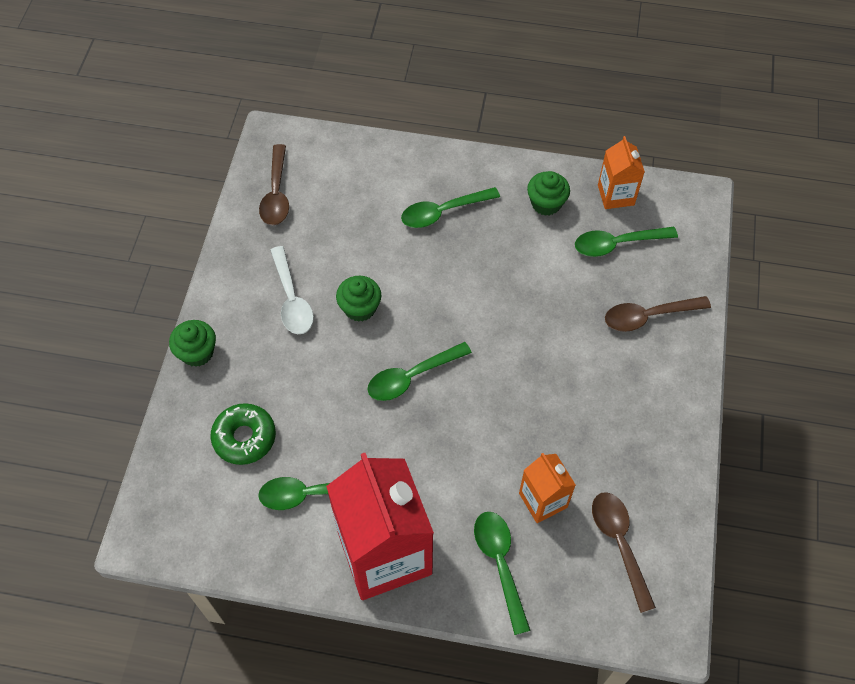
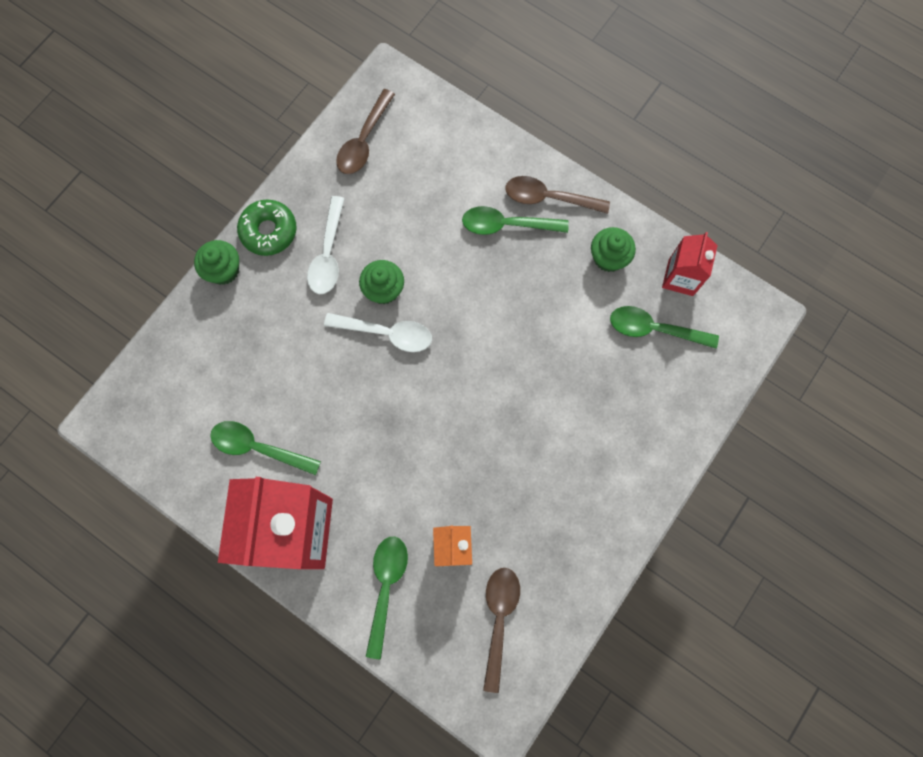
camera: 25 degrees right, 15 degrees up
green donut [211,403,276,465] -> green donut moved to [237,199,297,256]
green spoon [368,342,472,401] -> none
orange carton [598,136,645,209] -> red carton [662,232,718,296]
brown spoon [605,296,711,332] -> brown spoon moved to [505,176,610,214]
none -> white spoon [324,313,432,352]

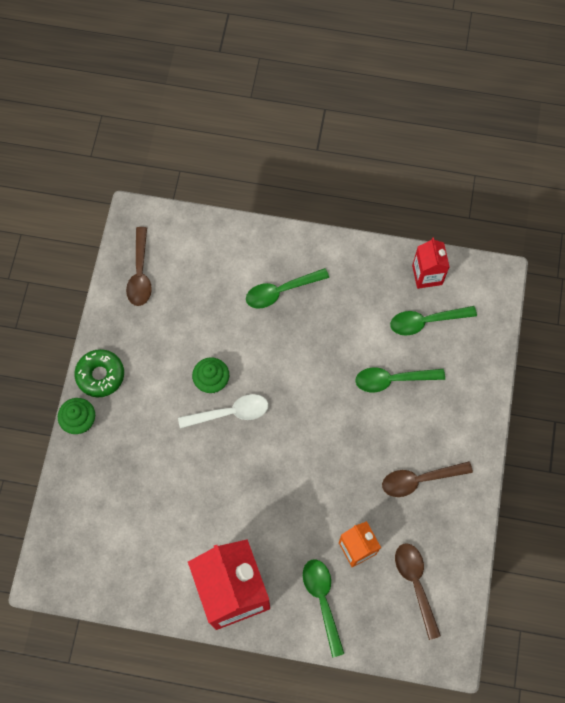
camera: 25 degrees left, 5 degrees down
green spoon [210,421,321,475] -> green spoon moved to [355,368,445,392]
white spoon [307,196,345,294] -> none
brown spoon [505,176,610,214] -> brown spoon moved to [382,461,473,497]
green cupcake [591,227,636,272] -> none

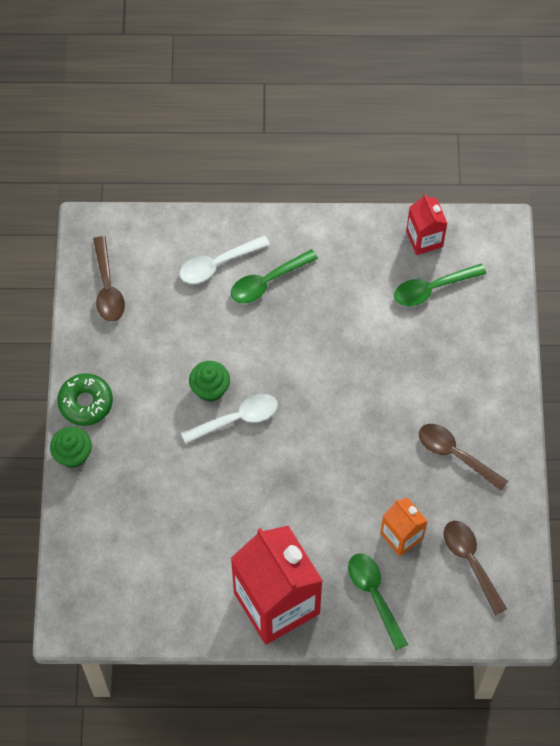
camera: 10 degrees left, 5 degrees down
green spoon [355,368,445,392] -> none
brown spoon [382,461,473,497] -> brown spoon turned 60 degrees clockwise [419,424,508,491]
none -> white spoon [179,235,270,284]

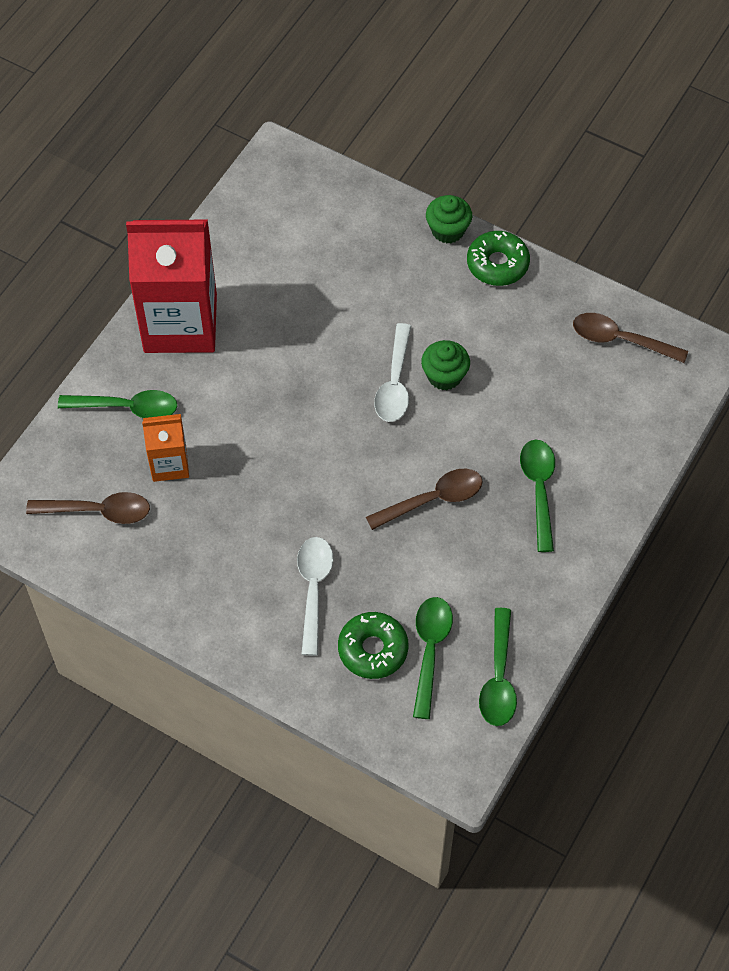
camera: 120 degrees right, 5 degrees down
white spoon [179,235,270,284] -> white spoon moved to [297,537,333,656]
red carton [406,194,447,255] -> green spoon [479,608,517,726]
brown spoon [419,424,508,491] -> brown spoon moved to [366,468,483,530]
none -> green donut [338,612,409,679]

